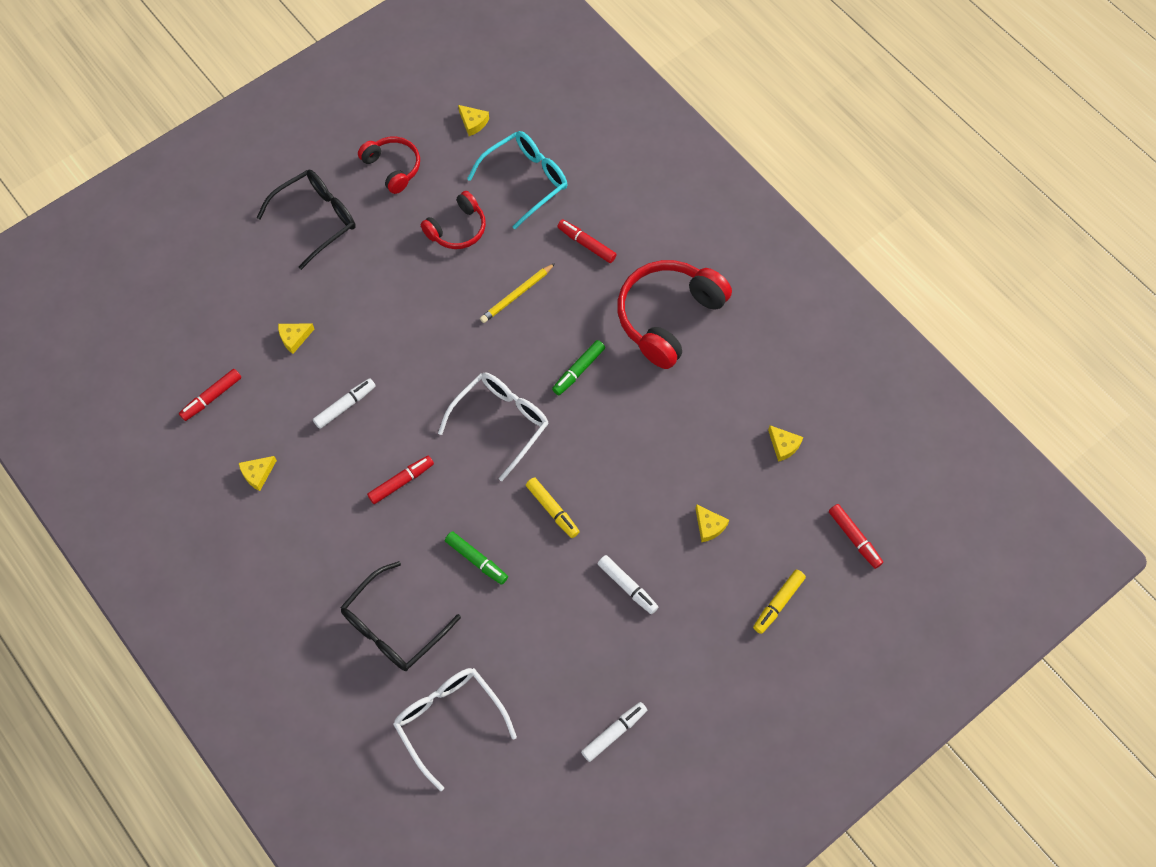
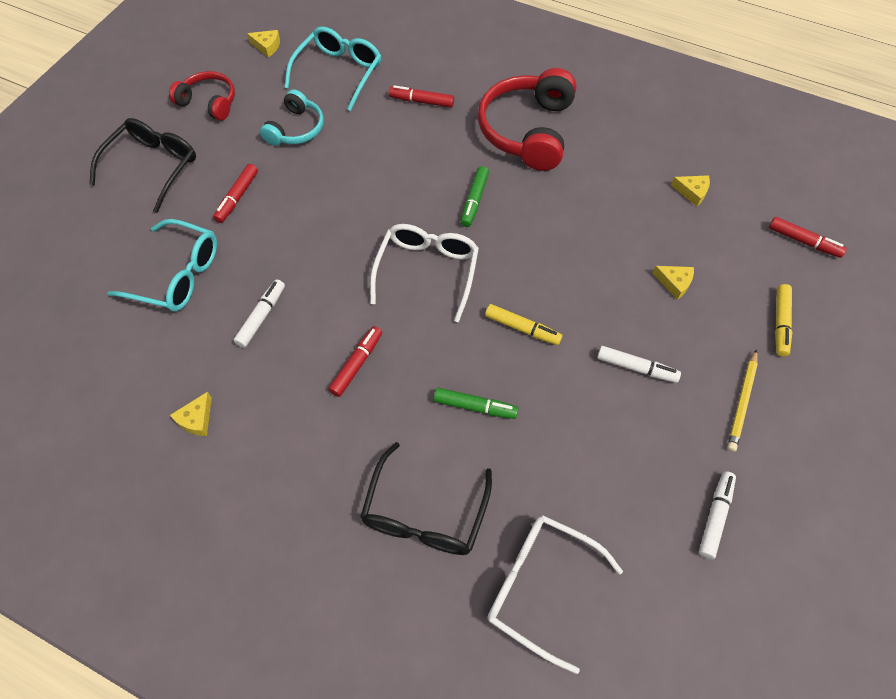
camera: 25 degrees left, 5 degrees down
red marker [179,369,241,421] -> red marker moved to [213,164,258,223]
yellow cheese [278,323,314,354] -> turquoise glasses [107,219,217,312]
red headphones [420,191,486,249] -> turquoise headphones [260,89,324,146]
yellow pencil [480,263,555,323] -> yellow pencil moved to [727,349,758,452]

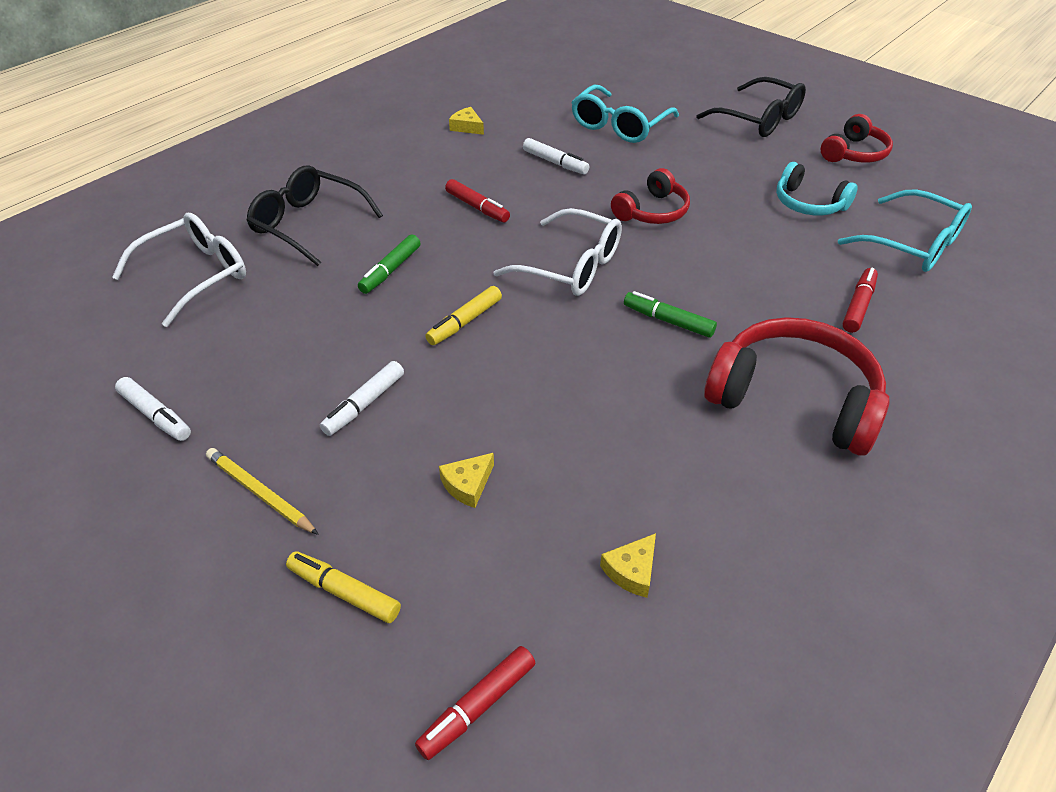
camera: 105 degrees right, 15 degrees down
red marker [213,164,258,223] -> none
yellow cheese [247,30,280,57] -> none
none -> red headphones [611,168,690,224]

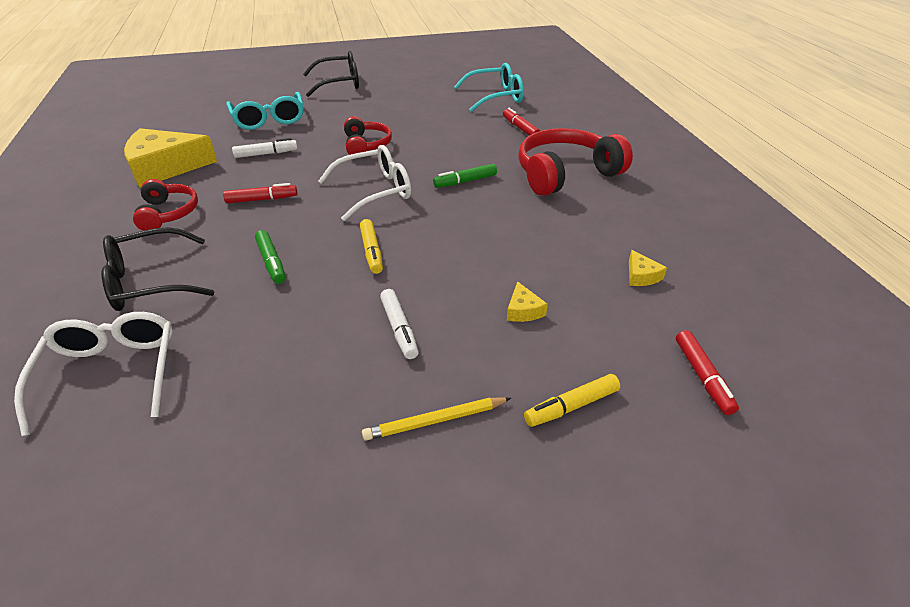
camera: 55 degrees left, 5 degrees down
white marker [115,377,191,441] -> none
yellow cheese [449,107,484,135] -> yellow cheese [124,128,217,188], size x2.46
turquoise headphones [776,162,858,216] -> none
red headphones [820,114,893,163] -> red headphones moved to [133,179,198,231]

